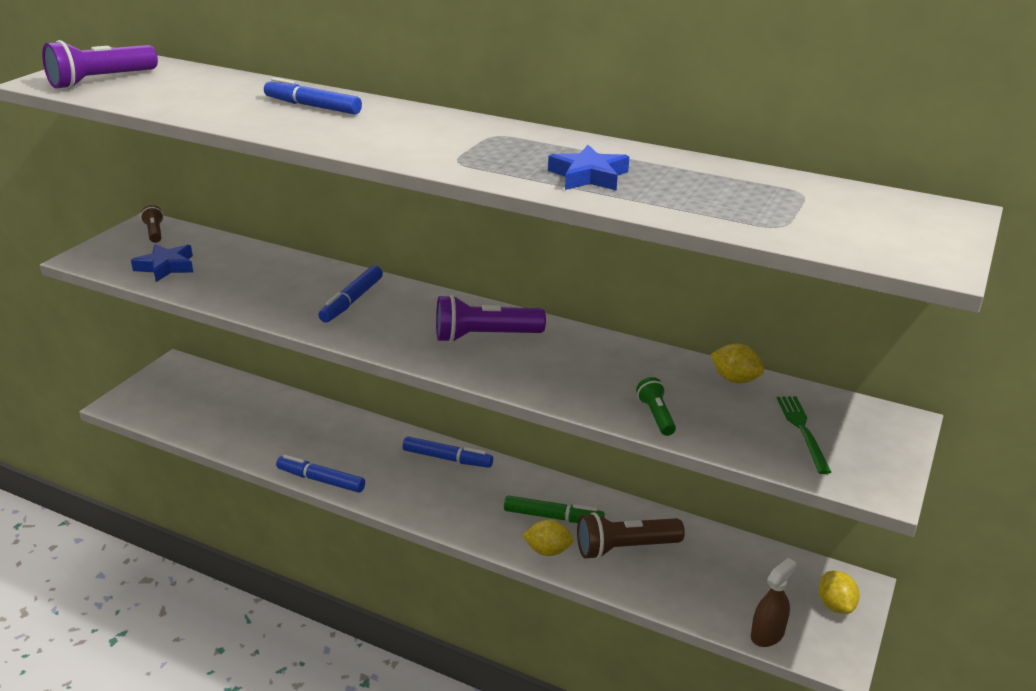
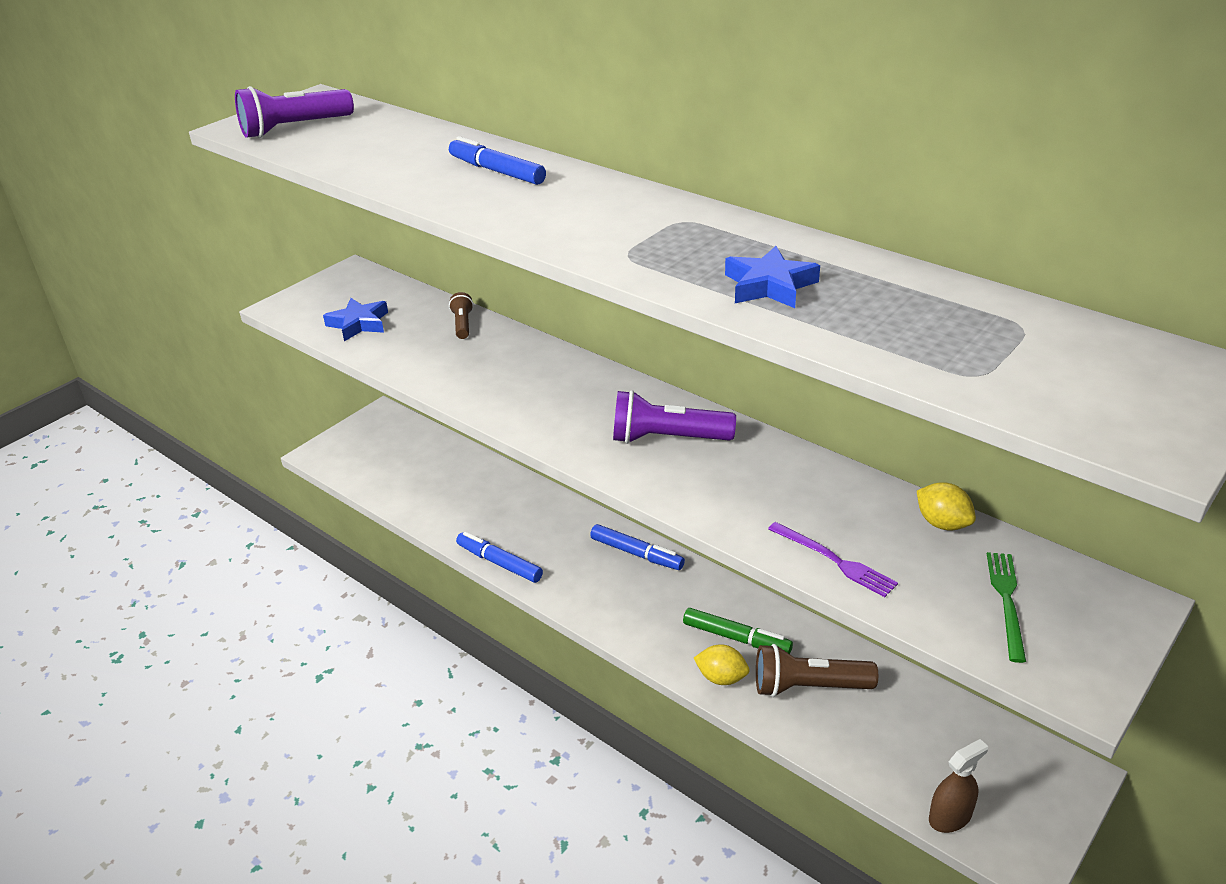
camera: 15 degrees right, 5 degrees up
brown flashlight [141,205,164,243] -> brown flashlight moved to [449,292,474,339]
blue marker [318,266,383,323] -> none
green flashlight [636,377,676,436] -> purple fork [768,522,898,597]
yellow lemon [819,571,860,614] -> none

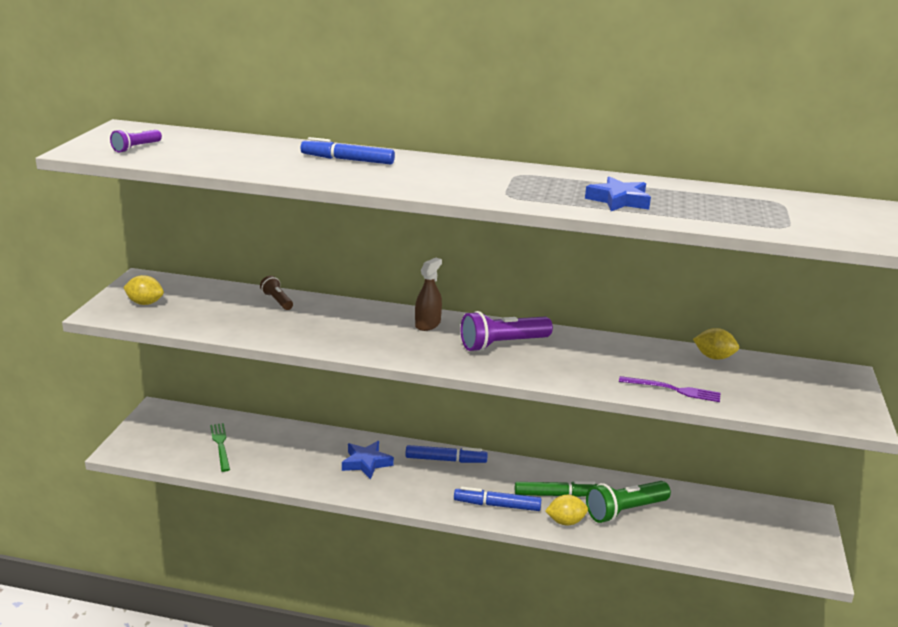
camera: 30 degrees left, 10 degrees down
purple flashlight [235,86,354,138] -> purple flashlight [110,129,162,153], size x0.55
blue star [323,298,388,341] -> blue star moved to [342,441,394,480]
blue marker [456,532,543,583] -> blue marker moved to [454,487,541,511]
brown flashlight [756,644,878,697] -> green flashlight [586,481,671,523]
brown spray bottle [929,739,988,833] -> brown spray bottle moved to [415,258,442,331]
green fork [987,552,1026,663] -> green fork moved to [210,423,230,472]
none -> yellow lemon [123,275,164,305]

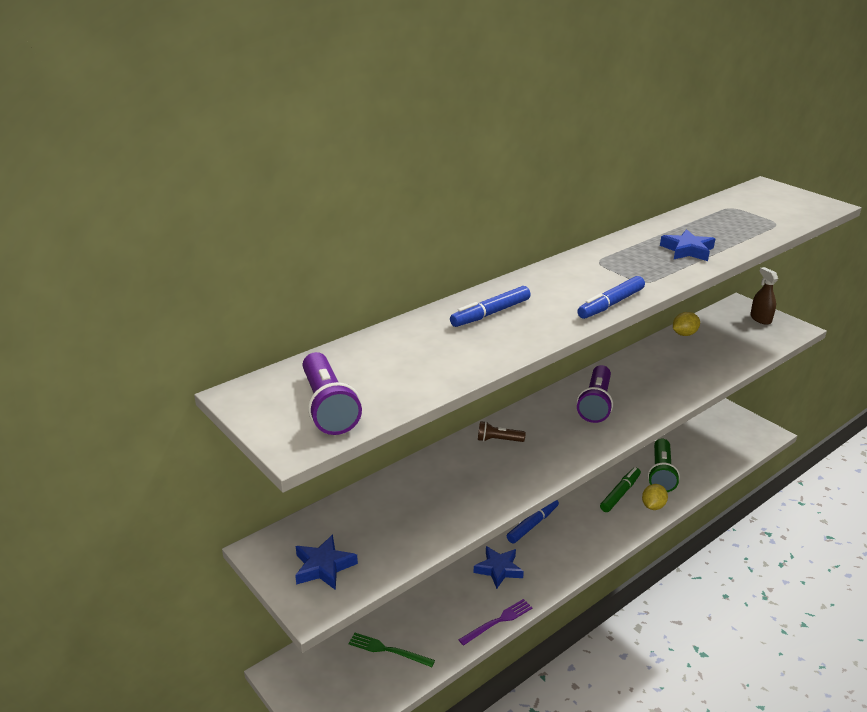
camera: 50 degrees left, 5 degrees up
purple flashlight [110,129,162,153] -> purple flashlight [303,352,362,435], size x1.82
yellow lemon [123,275,164,305] -> blue star [295,534,358,590]
brown flashlight [260,276,293,310] -> brown flashlight moved to [478,421,525,442]
brown spray bottle [415,258,442,331] -> brown spray bottle moved to [750,267,778,325]
blue marker [454,487,541,511] -> blue marker moved to [577,276,645,319]
purple fork [619,376,720,402] -> purple fork moved to [458,599,533,646]

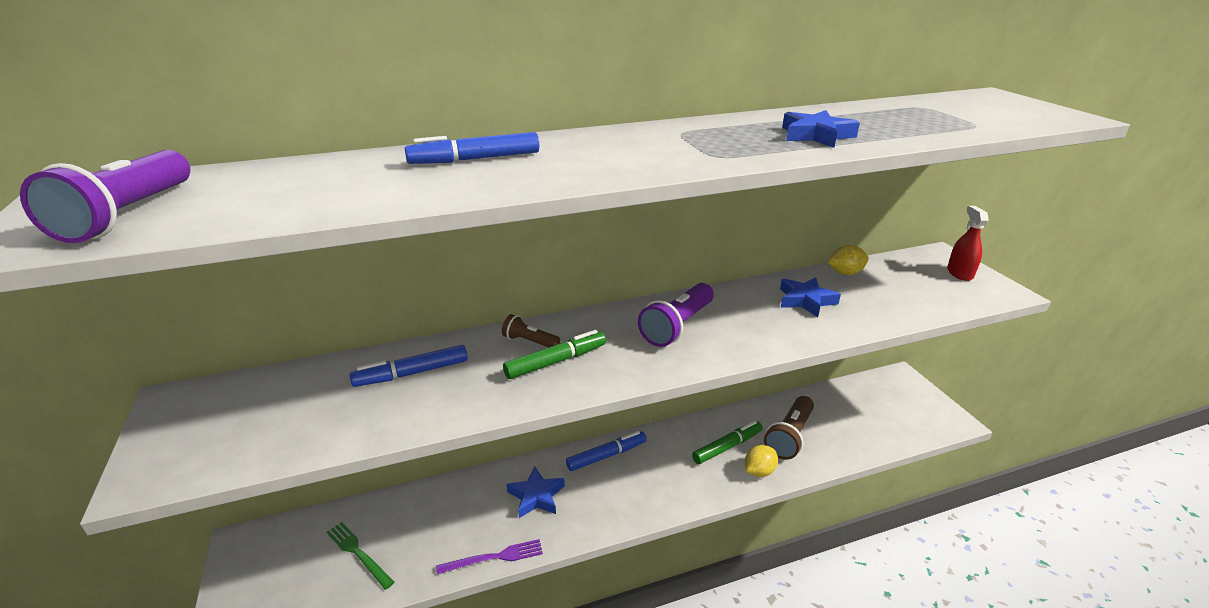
camera: 20 degrees right, 0 degrees up
blue star [295,534,358,590] -> blue star moved to [780,277,841,317]
blue marker [577,276,645,319] -> blue marker moved to [350,345,468,387]
green flashlight [648,439,680,492] -> brown flashlight [764,396,814,460]
brown spray bottle [750,267,778,325] -> red spray bottle [947,206,989,281]
none -> green marker [503,330,606,379]

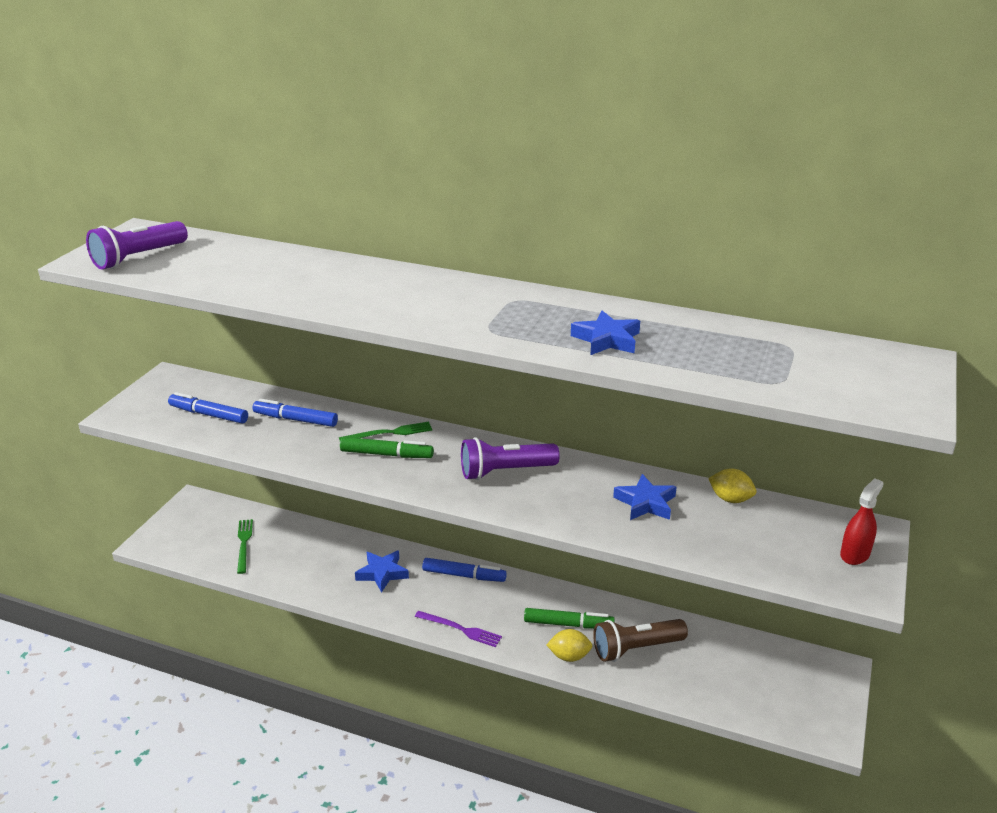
camera: 40 degrees right, 0 degrees up
blue marker [404,132,539,164] -> blue marker moved to [168,392,248,424]
purple fork [436,539,543,574] -> purple fork moved to [415,611,502,647]
brown flashlight [502,314,560,347] -> green fork [339,421,432,441]

